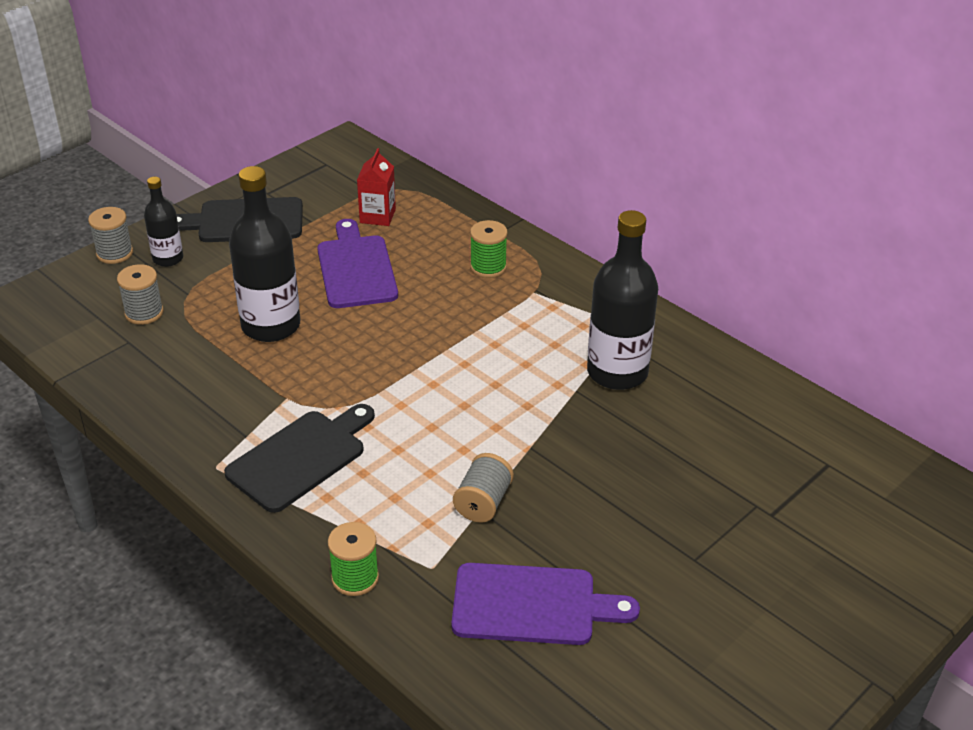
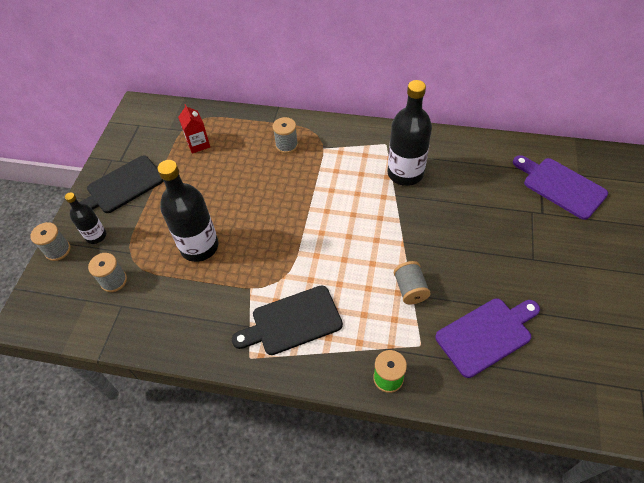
camera: 30 degrees left, 15 degrees up
black cutting board [224,404,375,513] -> black cutting board turned 120 degrees counterclockwise [232,285,343,355]
purple cutting board [317,219,398,308] -> purple cutting board moved to [513,155,608,220]
green spool [470,220,508,278] -> grey spool [273,117,298,154]

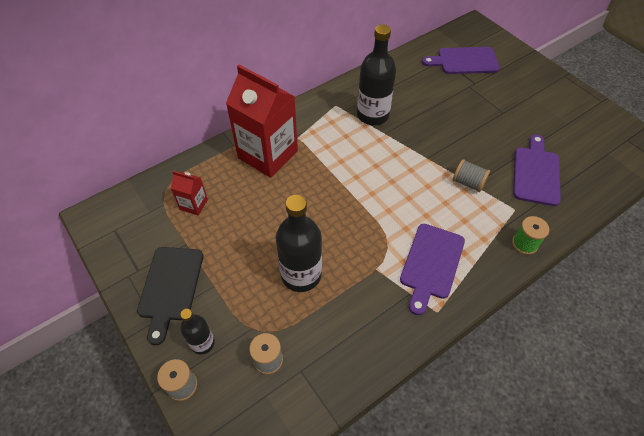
camera: 50 degrees left, 0 degrees up
black cutting board [232,285,343,355] -> purple cutting board [400,224,465,315]
grey spool [273,117,298,154] -> red carton [226,65,298,178]

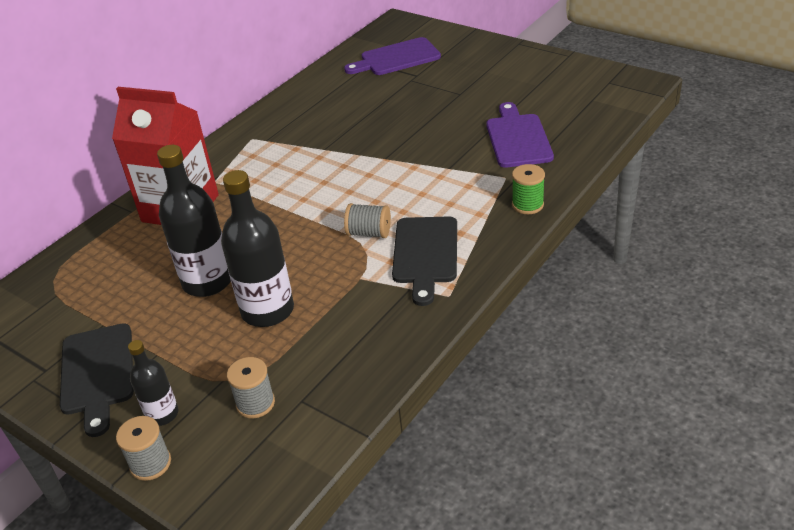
camera: 15 degrees left, 15 degrees down
red carton [171,171,208,216] -> none
black bottle [357,24,396,125] -> black bottle moved to [157,145,231,297]
purple cutting board [400,224,465,315] -> black cutting board [392,217,457,306]
grey spool [453,159,490,192] -> grey spool moved to [344,203,391,238]

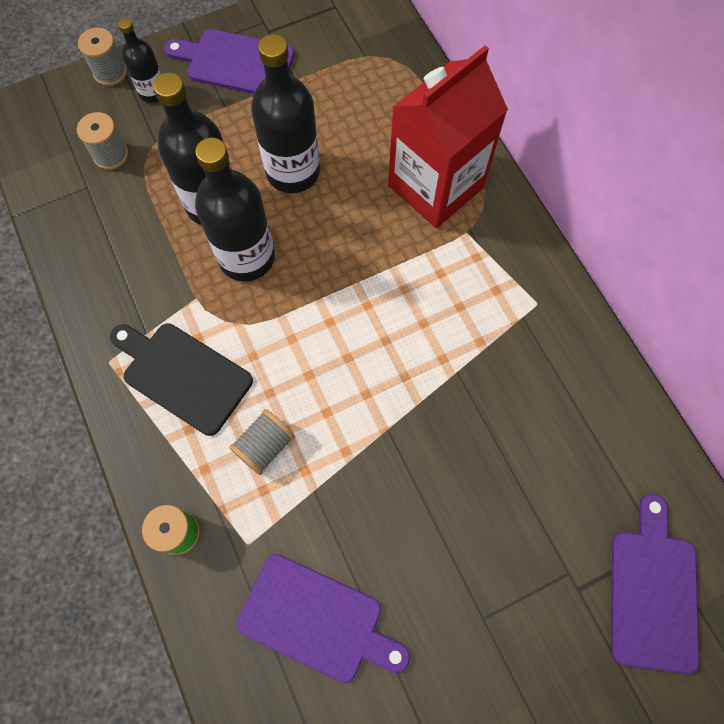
camera: 115 degrees right, 30 degrees up
black cutting board [60,323,134,437] -> purple cutting board [164,29,295,94]
grey spool [344,203,391,238] -> grey spool moved to [229,409,295,475]
none -> black bottle [195,137,275,281]

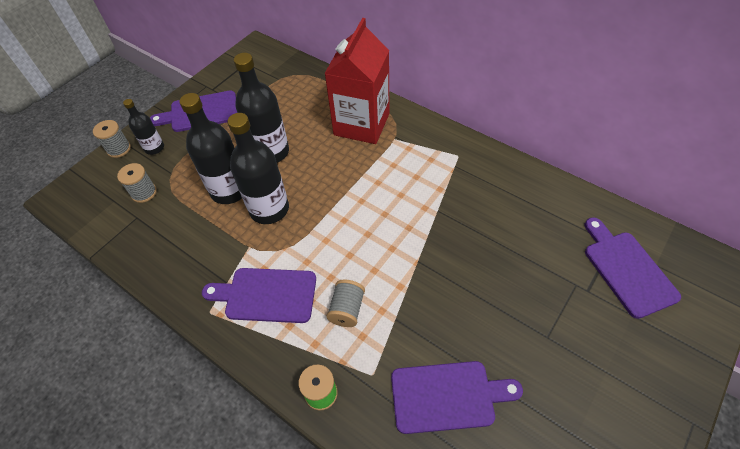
camera: 25 degrees left, 15 degrees down
black cutting board [110,323,253,436] -> purple cutting board [202,268,316,323]

